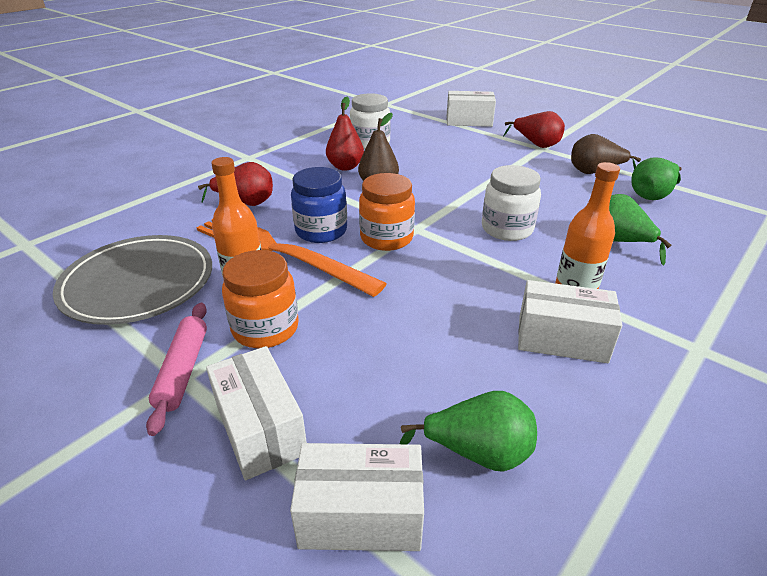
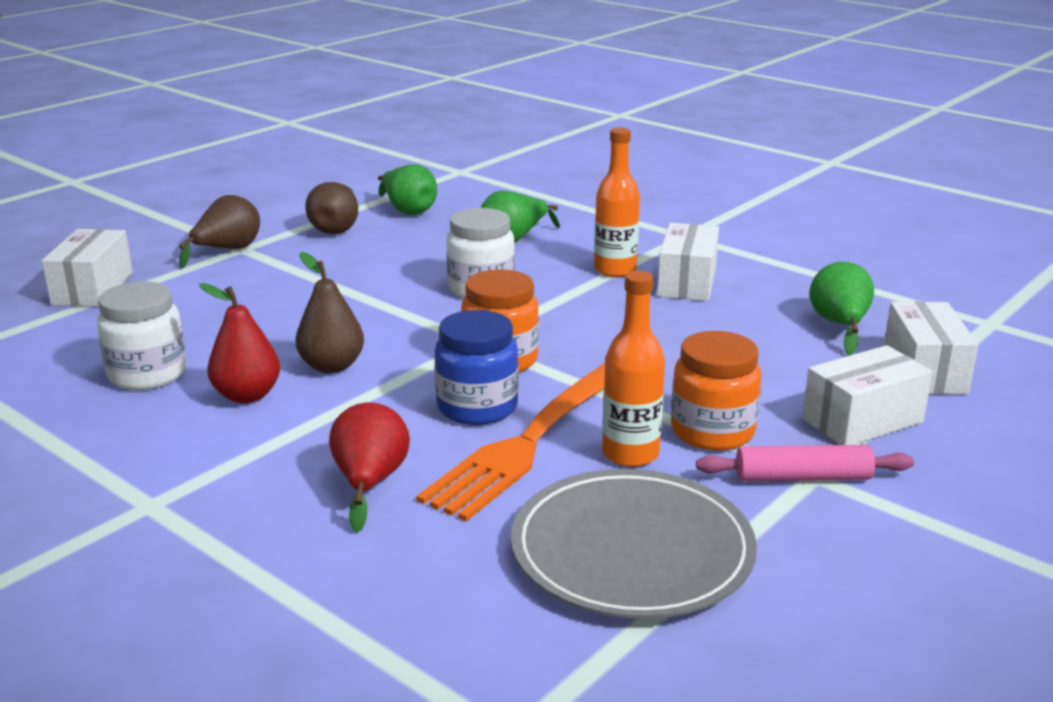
camera: 90 degrees left, 10 degrees down
red pear [503,111,565,148] -> brown pear [179,195,260,269]

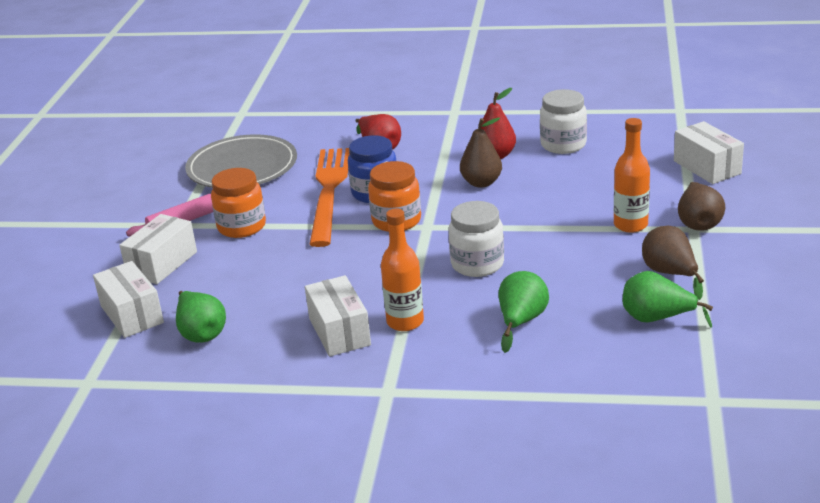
camera: 150 degrees right, 5 degrees up
orange bottle [602,271,665,467] -> orange bottle moved to [614,118,650,233]

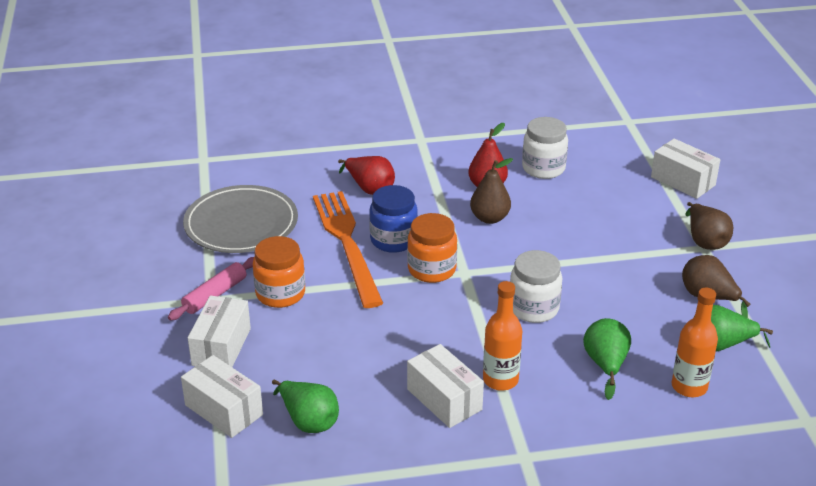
camera: 20 degrees left, 5 degrees up
orange bottle [614,118,650,233] -> orange bottle moved to [672,288,718,397]

